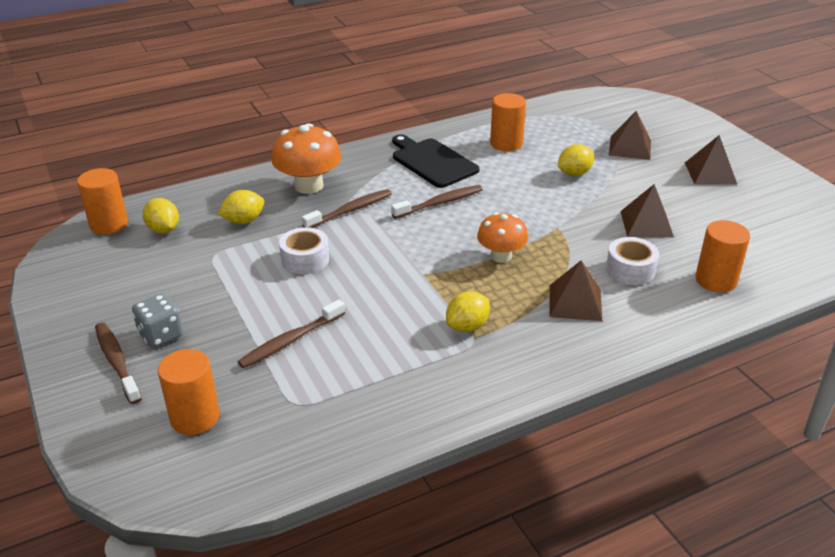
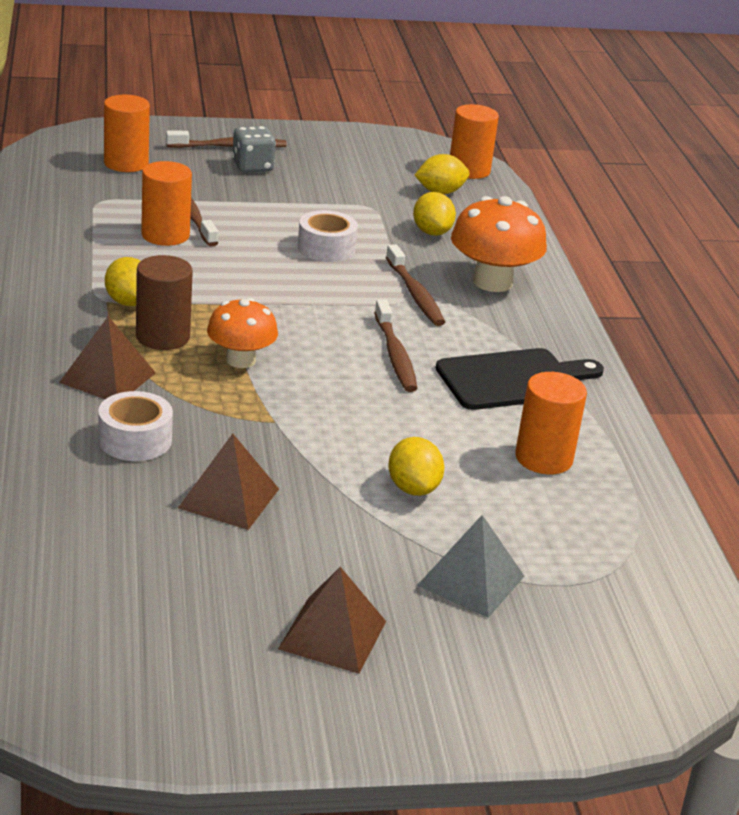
camera: 105 degrees right, 5 degrees down
brown pyramid [609,111,651,160] -> grey pyramid [417,515,525,618]
orange cylinder [695,220,750,292] -> orange cylinder moved to [141,161,192,246]
none -> brown cylinder [136,255,193,350]

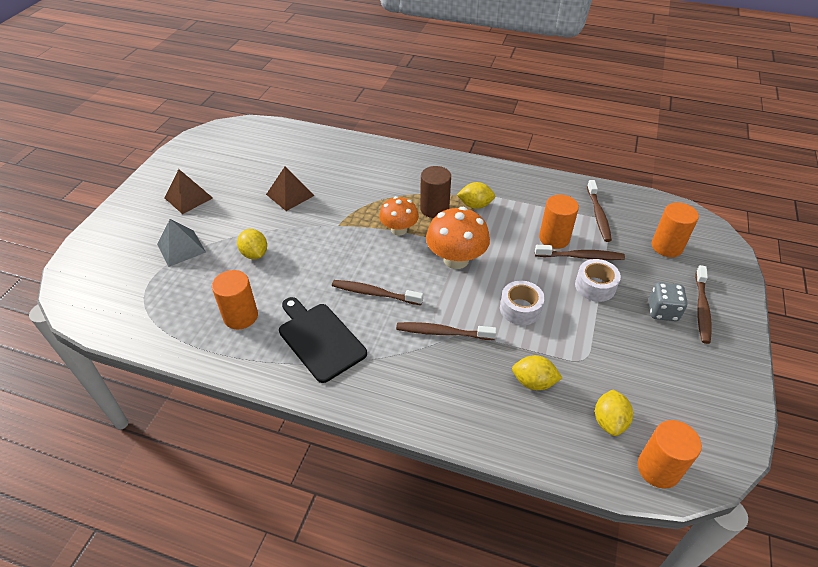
camera: 120 degrees right, 15 degrees up
brown pyramid [59,316,156,399] -> none
white tape [98,391,173,461] -> white tape moved to [575,259,621,302]
yellow lemon [388,437,444,496] -> yellow lemon turned 45 degrees clockwise [237,229,267,259]
black cutting board [436,348,604,410] -> black cutting board turned 135 degrees clockwise [279,297,367,383]
orange mushroom [451,196,547,292] -> orange mushroom moved to [426,207,490,269]
none -> brown toothbrush [587,180,612,242]

